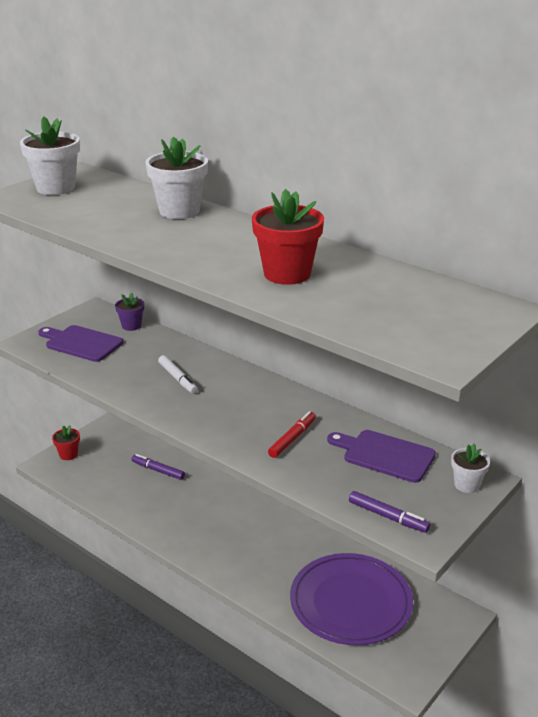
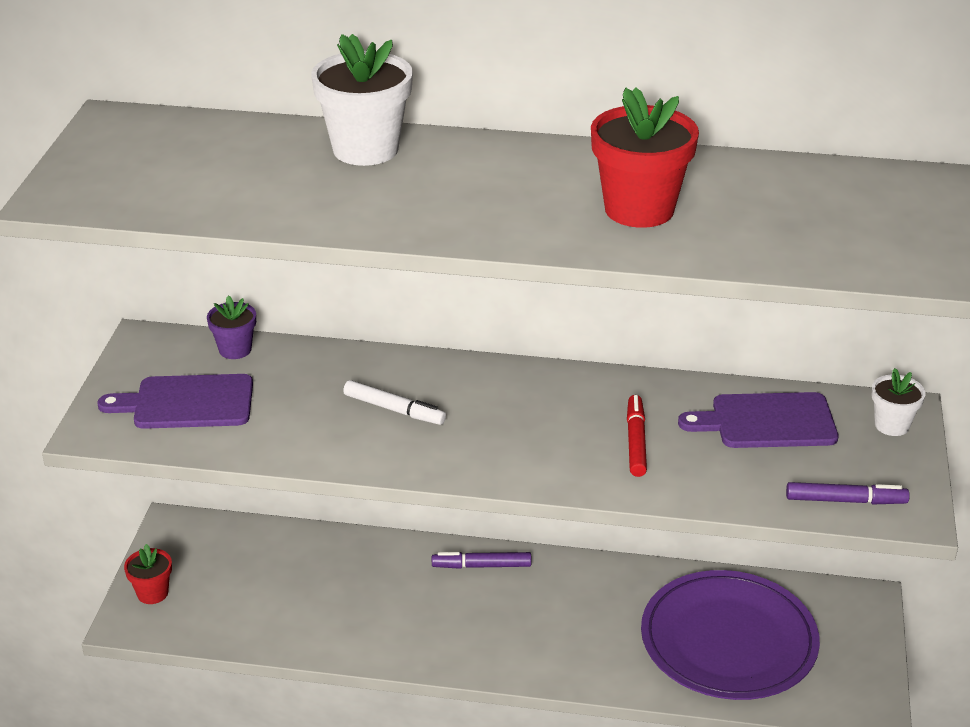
camera: 30 degrees left, 5 degrees up
white flower pot [20,116,80,195] -> none
purple marker [131,454,185,480] -> purple marker moved to [432,552,532,569]

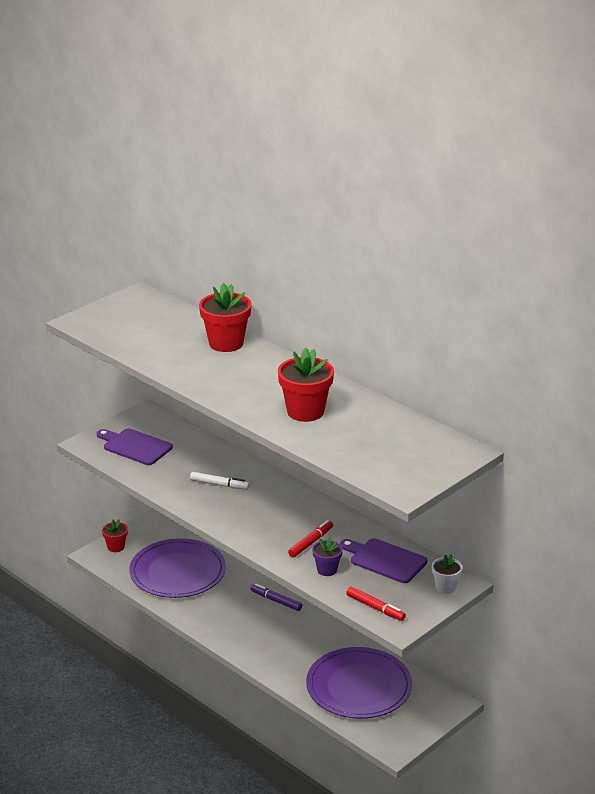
camera: 35 degrees right, 5 degrees down
purple flower pot [207,295,256,359] -> purple flower pot moved to [312,537,343,576]
white flower pot [311,34,413,166] -> red flower pot [199,283,252,352]
white marker [343,380,446,425] -> white marker turned 45 degrees counterclockwise [190,472,250,490]
purple marker [786,482,910,504] -> red marker [346,587,406,621]
none -> purple plate [129,538,226,598]

